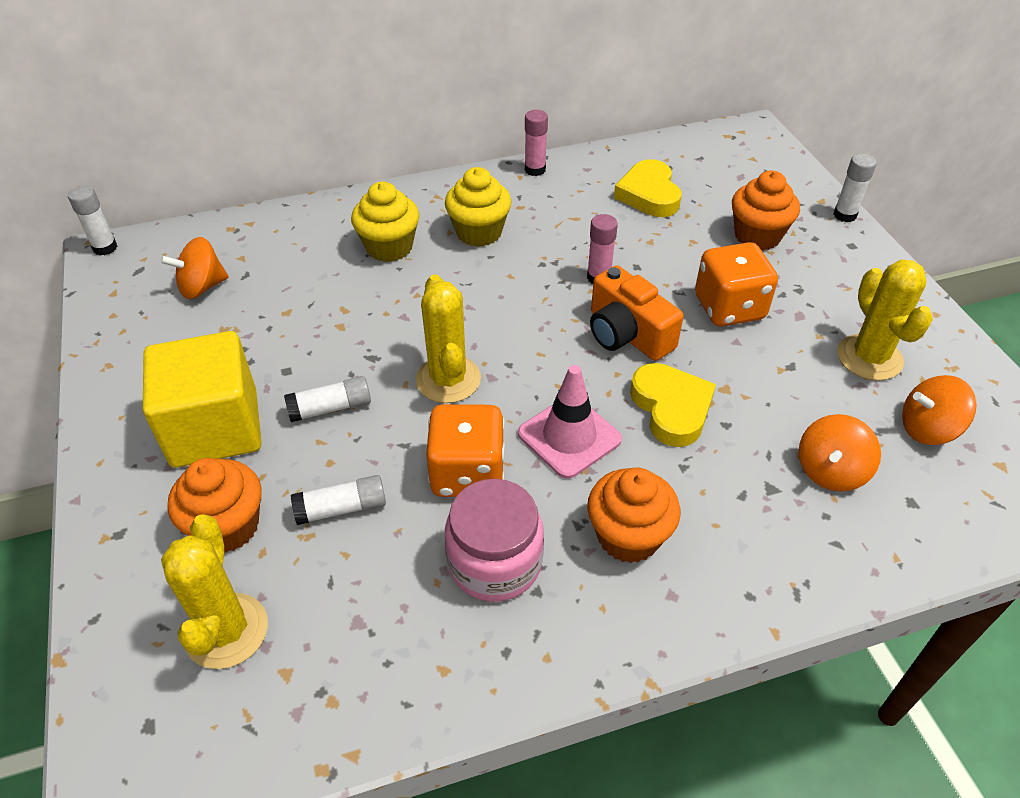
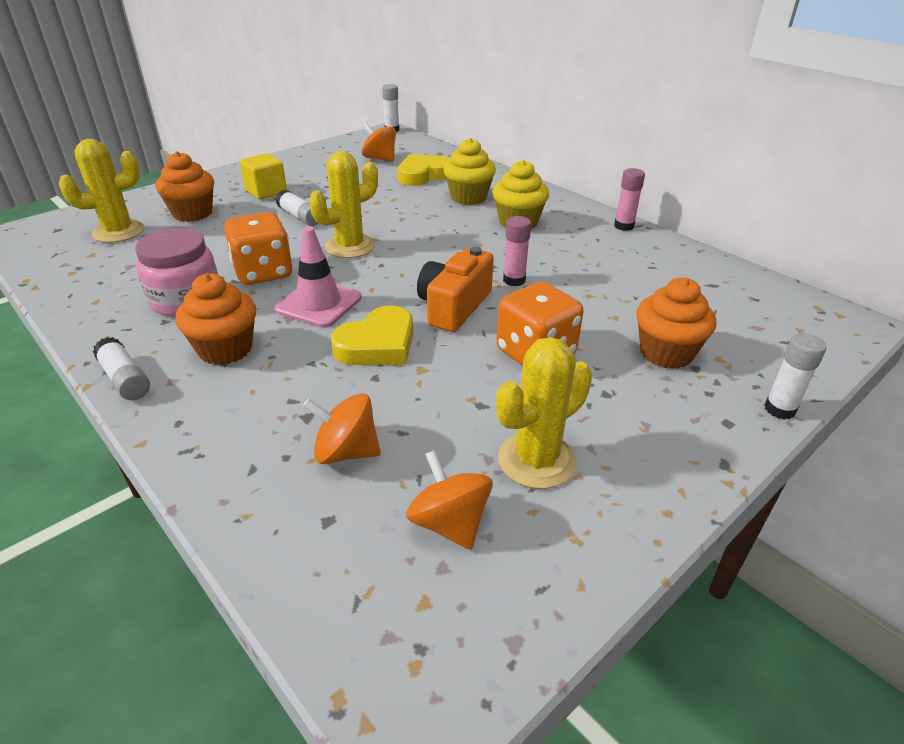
camera: 65 degrees right, 10 degrees down
yellow cube [143,331,261,468] -> yellow cube [240,153,287,199], size x0.57
white glue stick [291,475,386,525] -> white glue stick moved to [93,337,150,400]
yellow heart [614,159,682,217] -> yellow heart moved to [397,154,449,186]

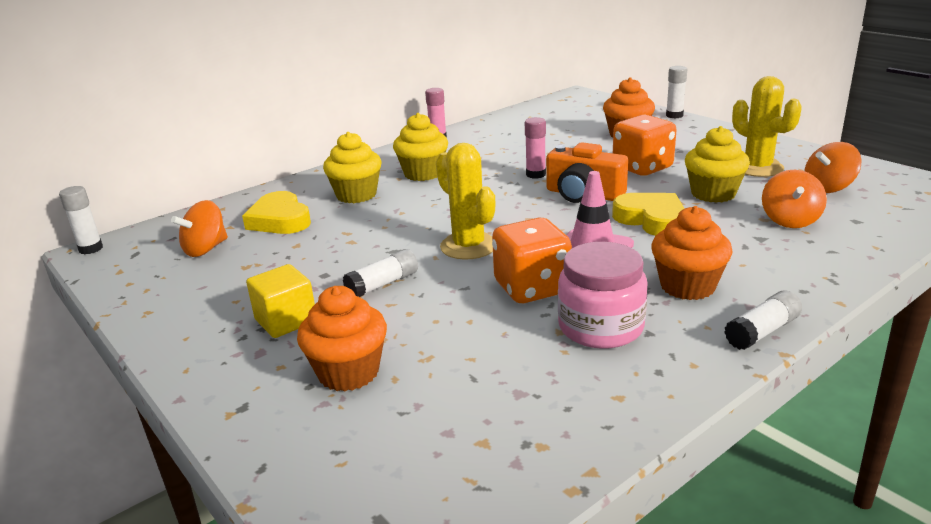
camera: 85 degrees left, 10 degrees down
yellow cactus [59,139,144,243] -> none
none -> yellow cupcake [685,126,750,203]

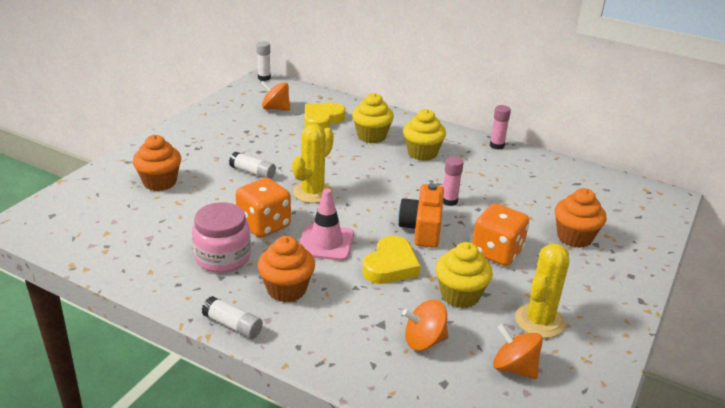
camera: 65 degrees right, 5 degrees up
yellow cube [246,264,315,338] -> none
white glue stick [666,66,687,119] -> none

